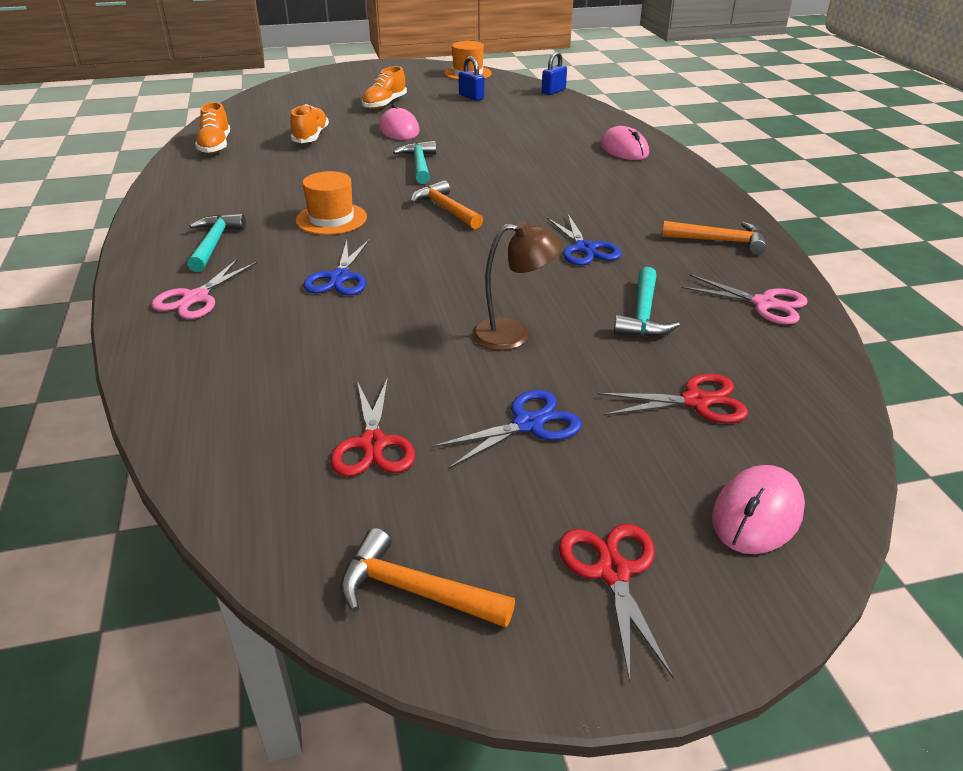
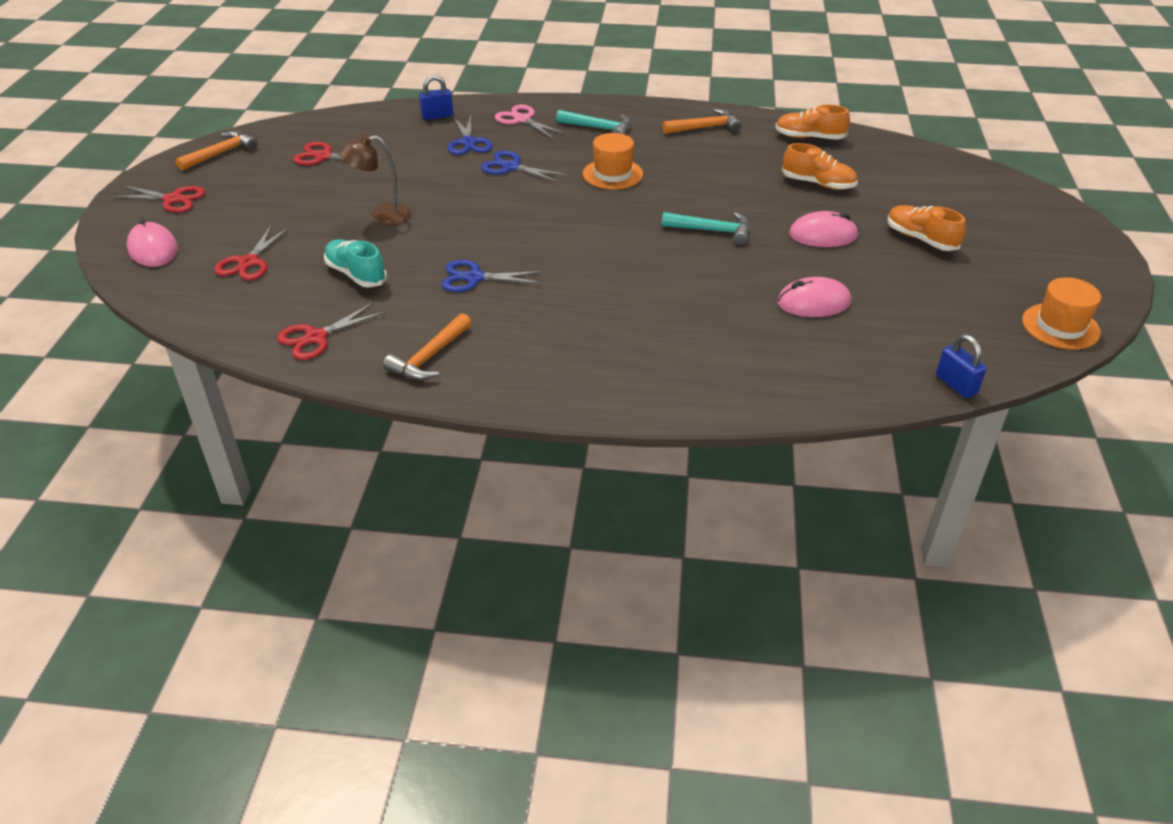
camera: 110 degrees right, 5 degrees up
orange hammer [410,180,483,229] -> orange hammer moved to [663,109,742,134]
blue scissors [432,390,582,469] -> blue scissors moved to [448,116,493,155]
blue padlock [459,56,484,101] -> blue padlock moved to [419,75,453,120]
brown lamp [472,221,561,351] -> brown lamp turned 60 degrees clockwise [339,135,411,226]
pink mouse [600,126,649,160] -> pink mouse moved to [777,277,851,317]
turquoise hammer [614,267,680,337] -> turquoise shoe [324,239,387,287]
pink scissors [681,274,808,324] -> red scissors [277,303,385,360]

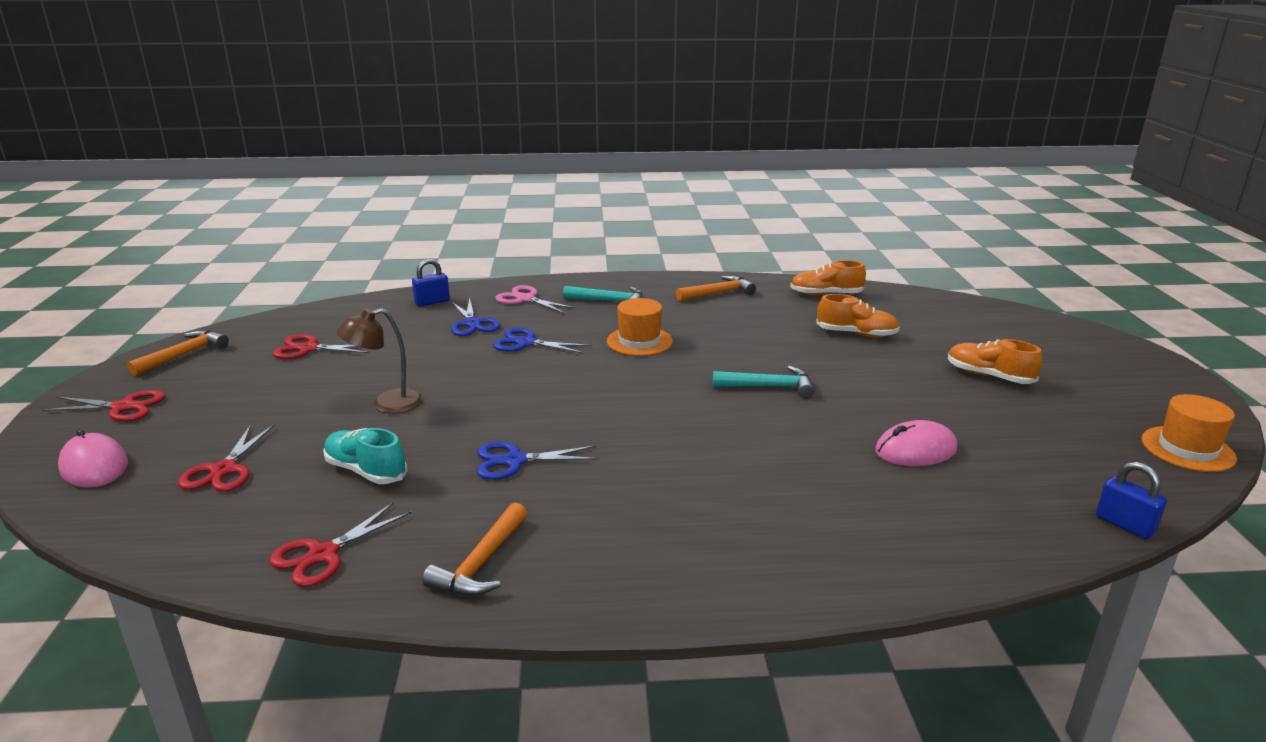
camera: 10 degrees left, 15 degrees down
pink mouse [789,211,859,247] -> none

